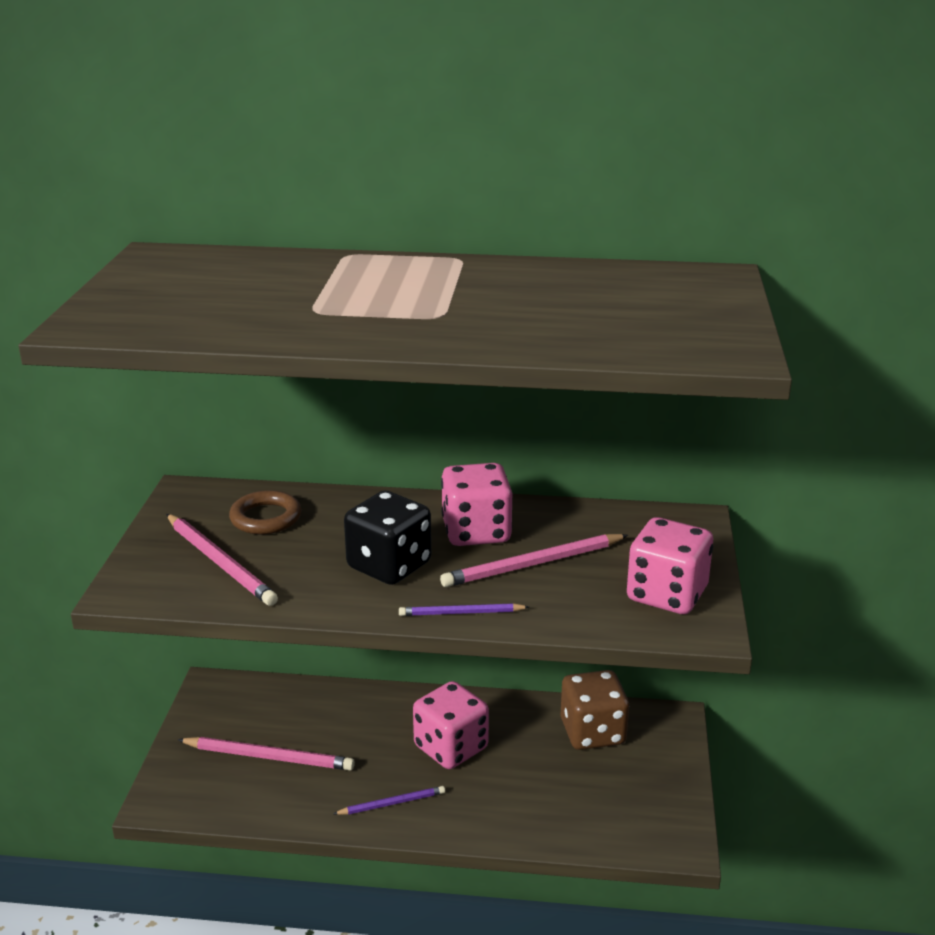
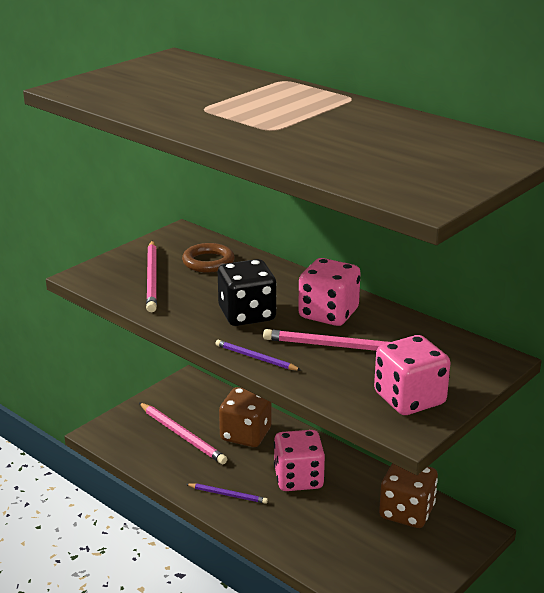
camera: 35 degrees right, 0 degrees up
none -> brown dice [219,387,272,447]

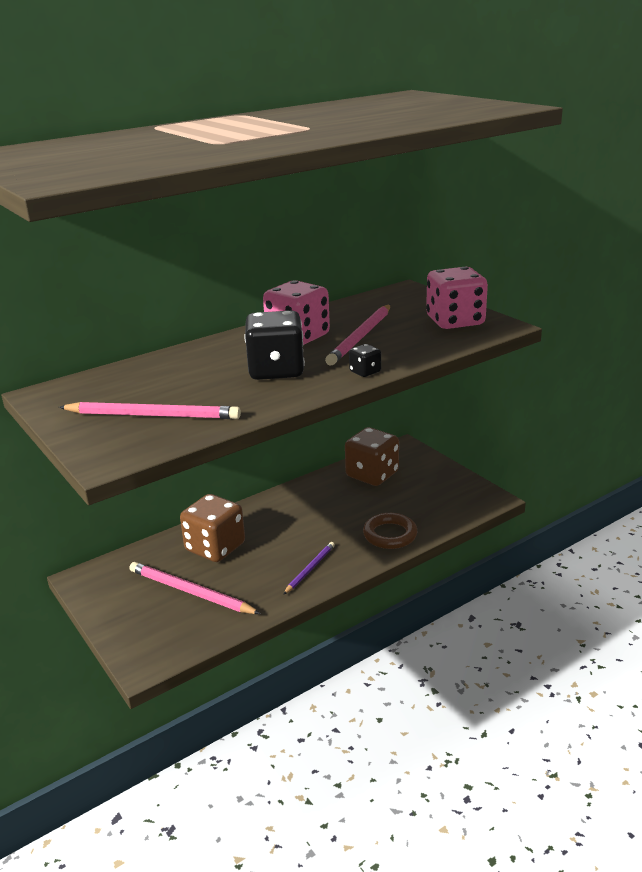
camera: 75 degrees left, 0 degrees up
pink pencil [139,403,227,464] -> pink pencil turned 120 degrees counterclockwise [130,562,261,614]
brown ring [182,243,235,272] -> brown ring moved to [363,513,417,549]
purple pencil [215,340,301,370] -> black dice [349,344,381,377]
pink dice [274,430,325,491] -> none

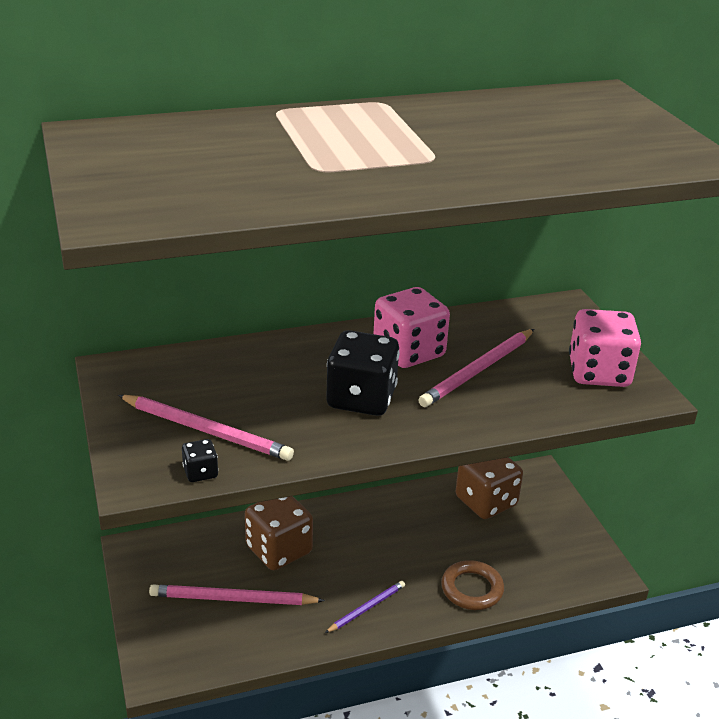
camera: 15 degrees right, 5 degrees up
pink pencil [130,562,261,614] -> pink pencil turned 45 degrees counterclockwise [149,584,325,605]
black dice [349,344,381,377] -> black dice moved to [182,439,218,482]

